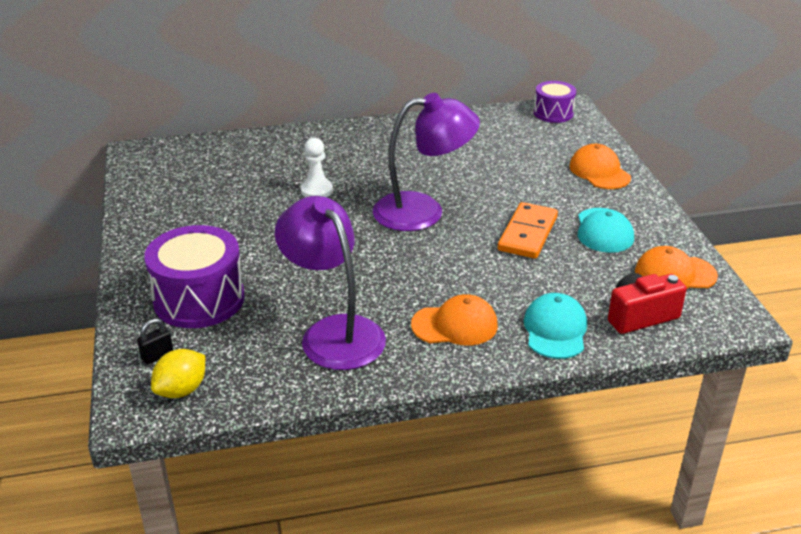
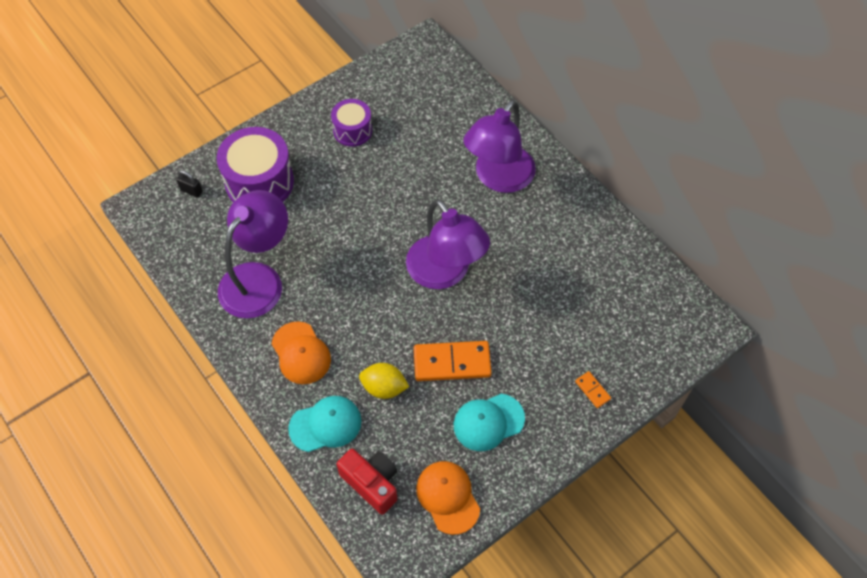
camera: 65 degrees right, 25 degrees up
yellow lemon [151,349,205,398] -> yellow lemon moved to [359,363,409,399]
white pawn [301,138,333,197] -> none
purple drum [534,81,576,123] -> purple drum moved to [331,99,372,147]
orange cap [569,144,631,189] -> orange domino [575,371,611,408]
none -> purple lamp [463,100,536,193]

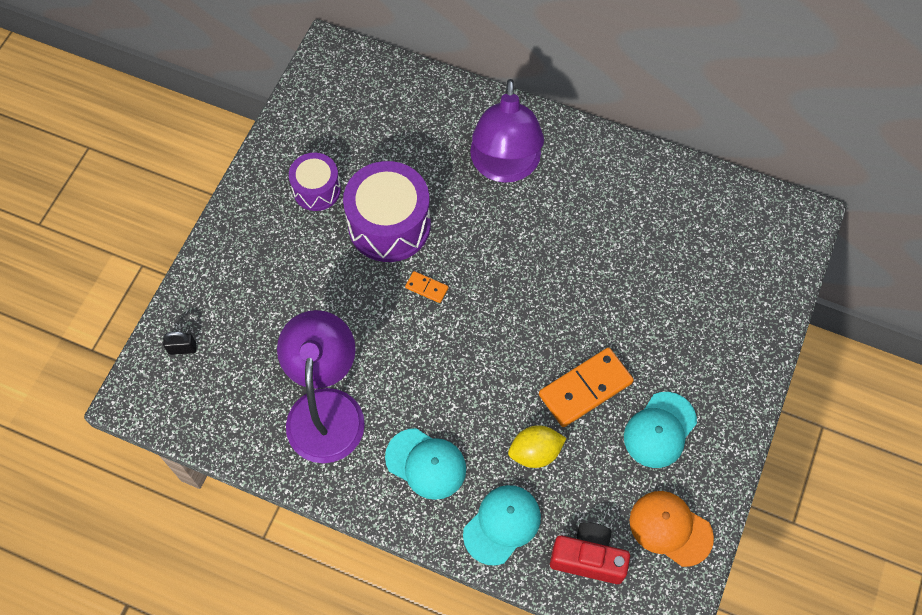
camera: 30 degrees left, 5 degrees up
purple drum [217,127,294,202] -> purple drum moved to [343,161,431,262]
orange cap [272,321,331,384] -> turquoise cap [385,428,466,500]
purple lamp [406,199,490,289] -> none
orange domino [575,371,611,408] -> orange domino moved to [405,271,449,303]

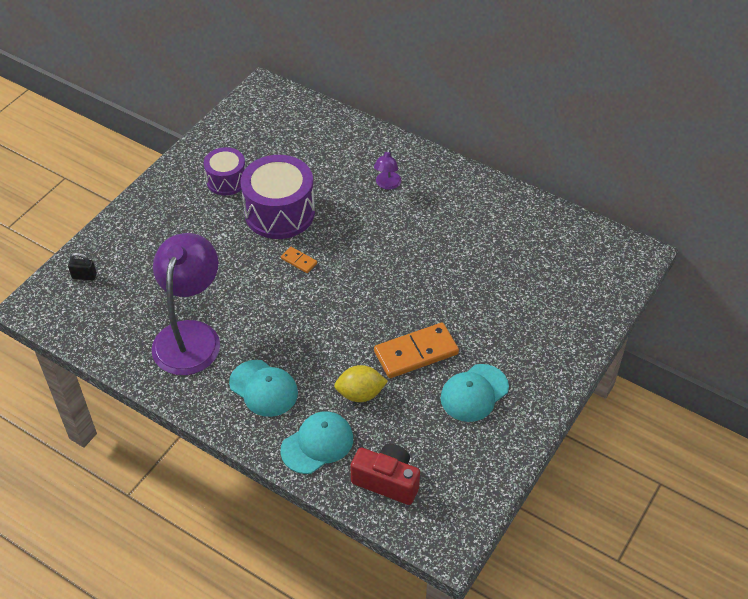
camera: 10 degrees right, 15 degrees down
purple lamp [470,79,544,183] -> purple lamp [374,148,401,190], size x0.42
orange cap [630,491,714,567] -> none

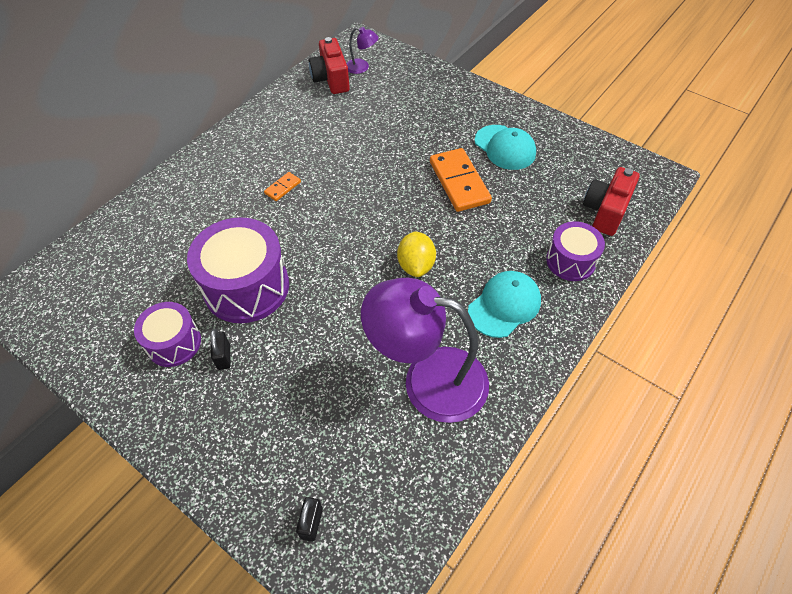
camera: 85 degrees left, 5 degrees up
turquoise cap [280,411,353,474] -> purple drum [546,221,605,281]
orange domino [281,247,317,273] -> orange domino moved to [264,172,301,201]
yellow lemon [334,365,388,402] -> yellow lemon moved to [397,231,436,277]
purple lamp [374,148,401,190] -> purple lamp moved to [346,27,379,74]
none -> black padlock [211,329,231,370]
none -> red camera [308,37,350,94]

